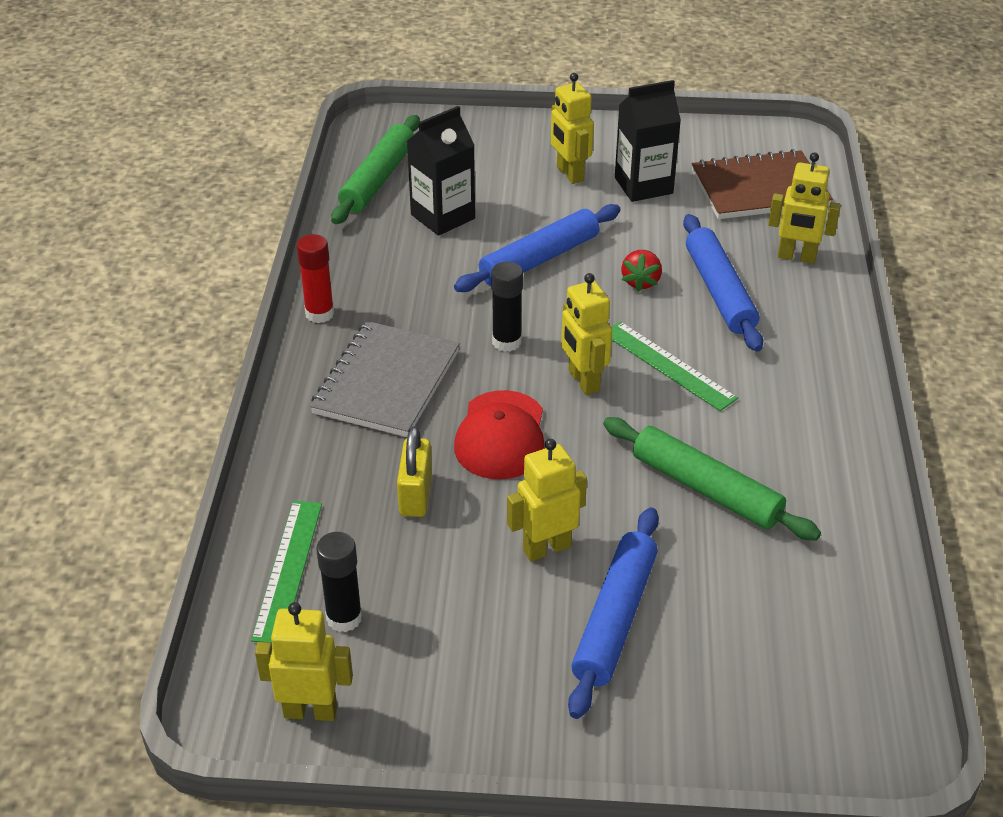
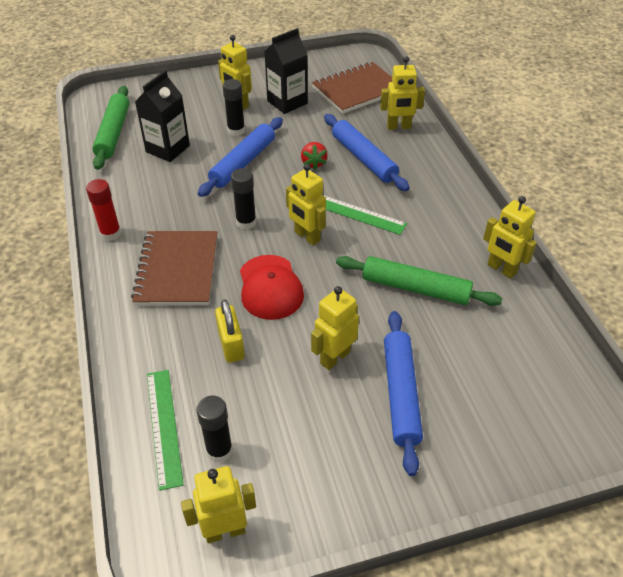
camera: 20 degrees left, 5 degrees up
grey notebook [310,321,460,437] -> brown notebook [131,231,217,306]
none -> black glue stick [222,79,245,136]
none -> yellow robot [483,196,537,279]

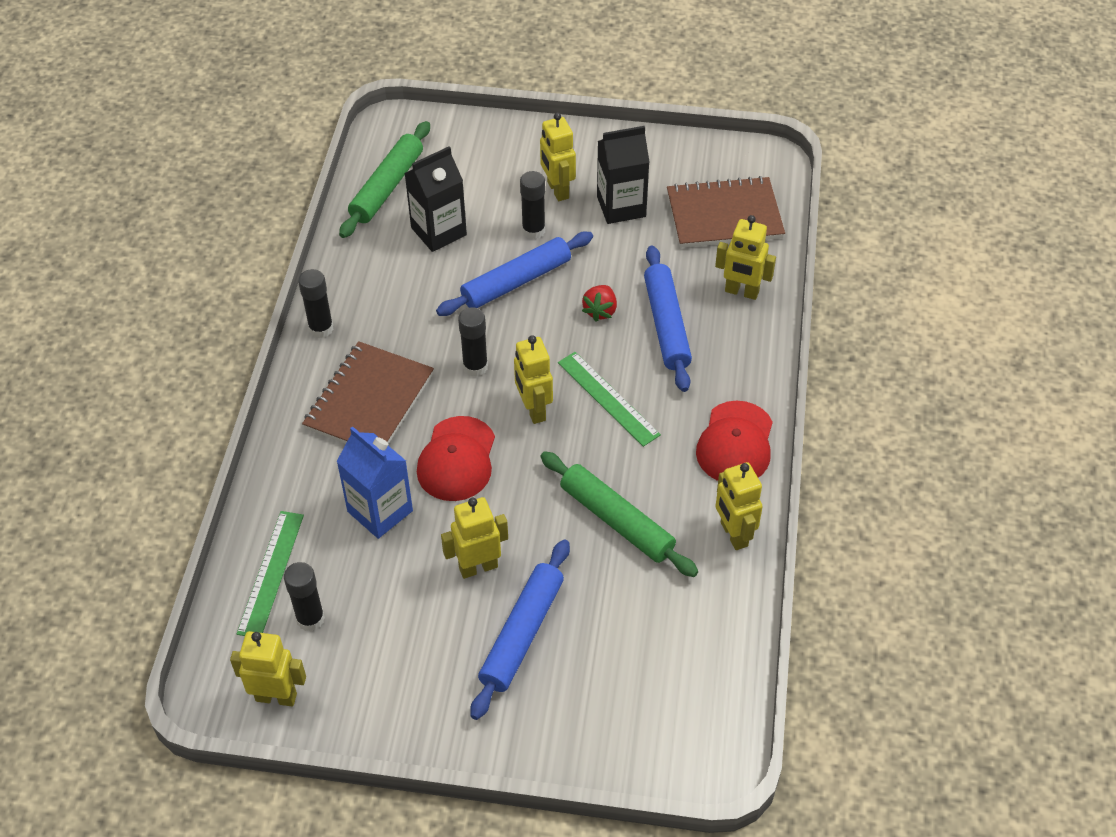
camera: 25 degrees right, 5 degrees up
red glue stick [86,179,121,241] -> black glue stick [298,269,334,338]
yellow padlock [215,300,245,363] -> blue carton [336,426,413,539]
none -> red cap [696,401,773,481]

